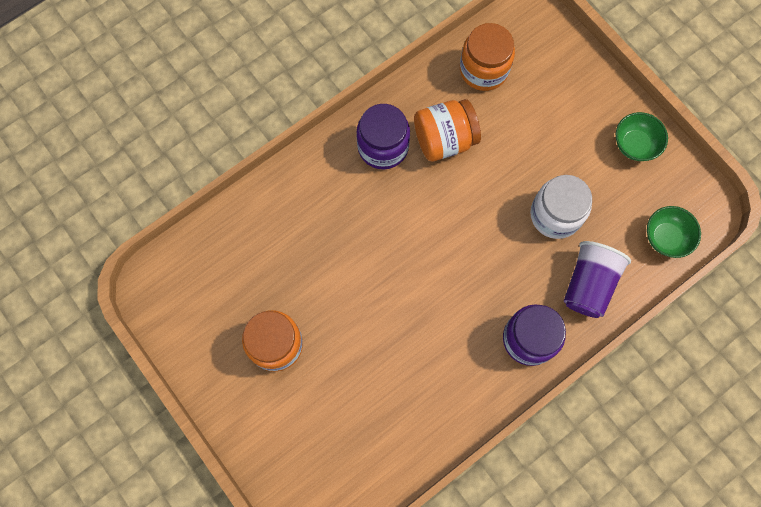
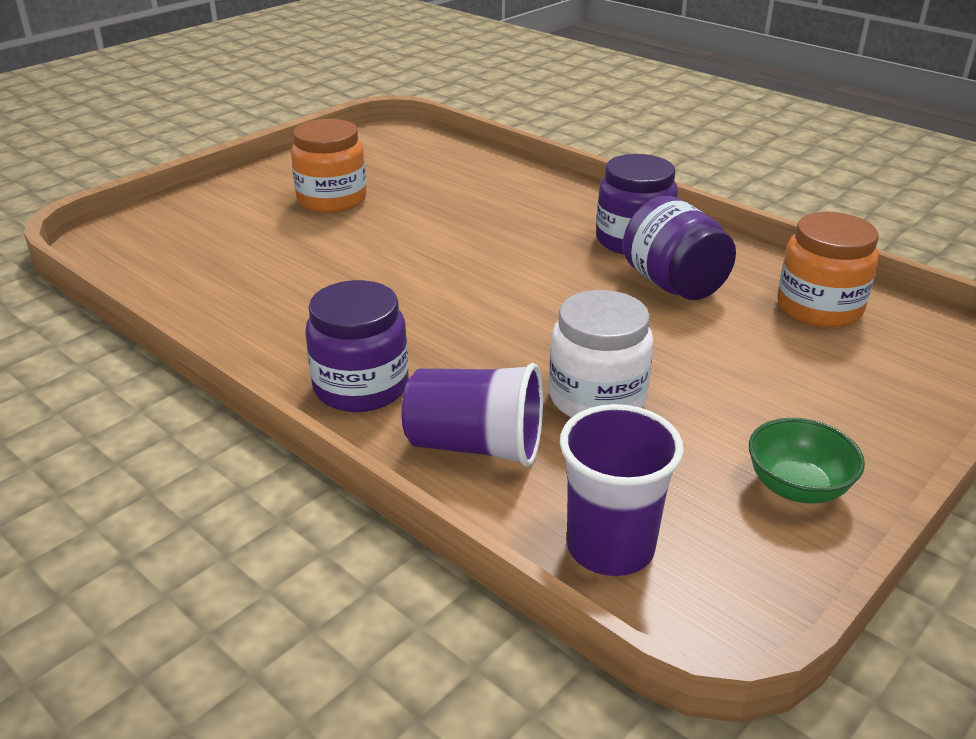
camera: 80 degrees right, 40 degrees down
orange jar [414,99,481,161] -> purple jar [623,196,736,300]
green bowl [647,206,701,258] -> purple cup [560,404,684,576]

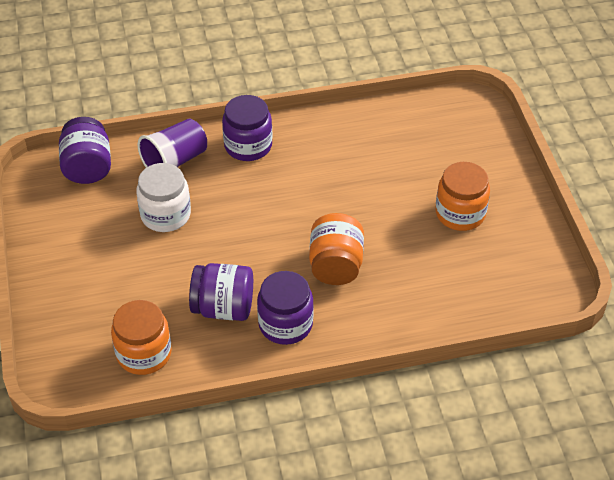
camera: 125 degrees right, 15 degrees up
purple cup [560,404,684,576] -> purple jar [59,117,111,184]
green bowl [749,418,865,503] -> none
none -> orange jar [309,213,364,285]

